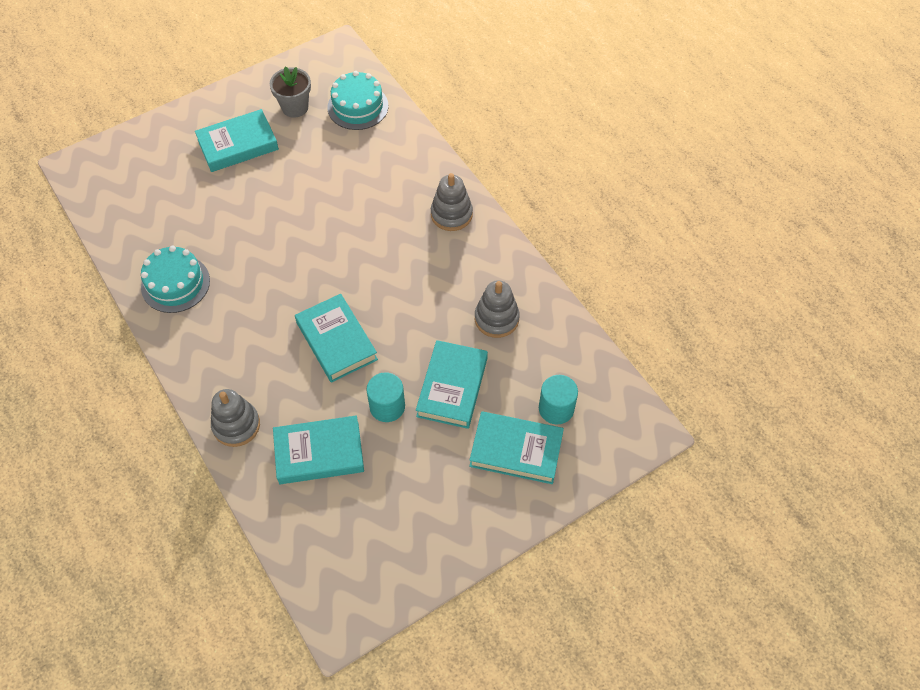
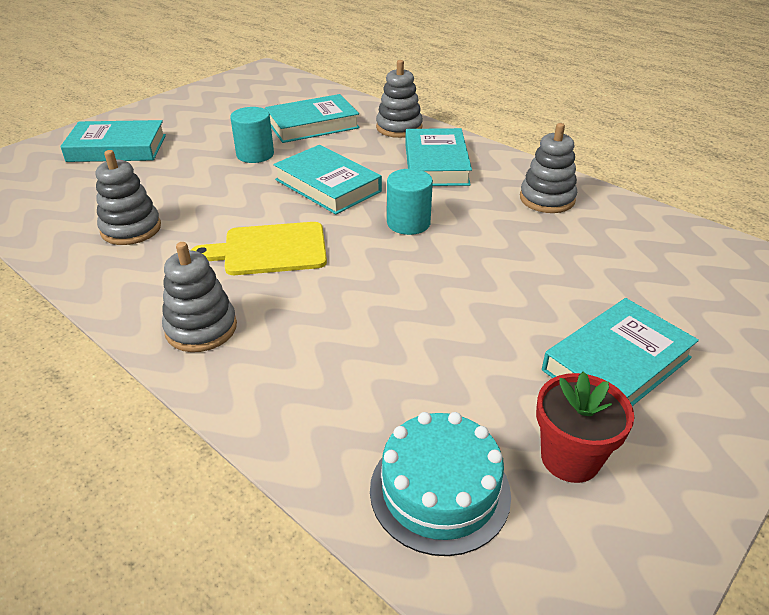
camera: 165 degrees right, 20 degrees down
turquoise cake [141,246,210,313] -> grey stacking toy [520,123,577,213]
grey flower pot [270,67,311,118] -> red flower pot [536,371,634,483]
turquoise book [416,340,488,429] -> turquoise book moved to [405,128,472,186]
turquoise cylinder [539,375,578,424] -> turquoise cylinder moved to [387,169,433,235]
none -> yellow cutting board [191,222,327,275]

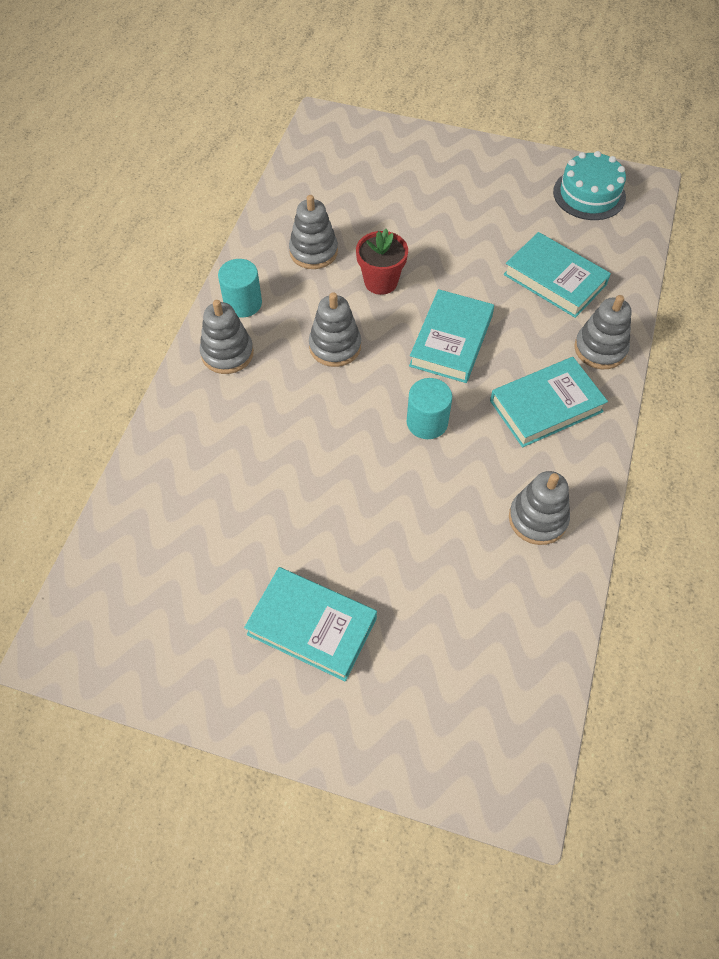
camera: 65 degrees right, 20 degrees up
turquoise book [60,120,166,162] -> none
yellow cutting board [191,222,327,275] -> grey stacking toy [309,292,361,367]
turquoise cylinder [230,107,274,163] -> turquoise cylinder moved to [218,259,262,318]
turquoise cake [370,412,511,556] -> turquoise cake moved to [553,151,626,220]
red flower pot [536,371,634,483] -> red flower pot moved to [356,229,408,295]

